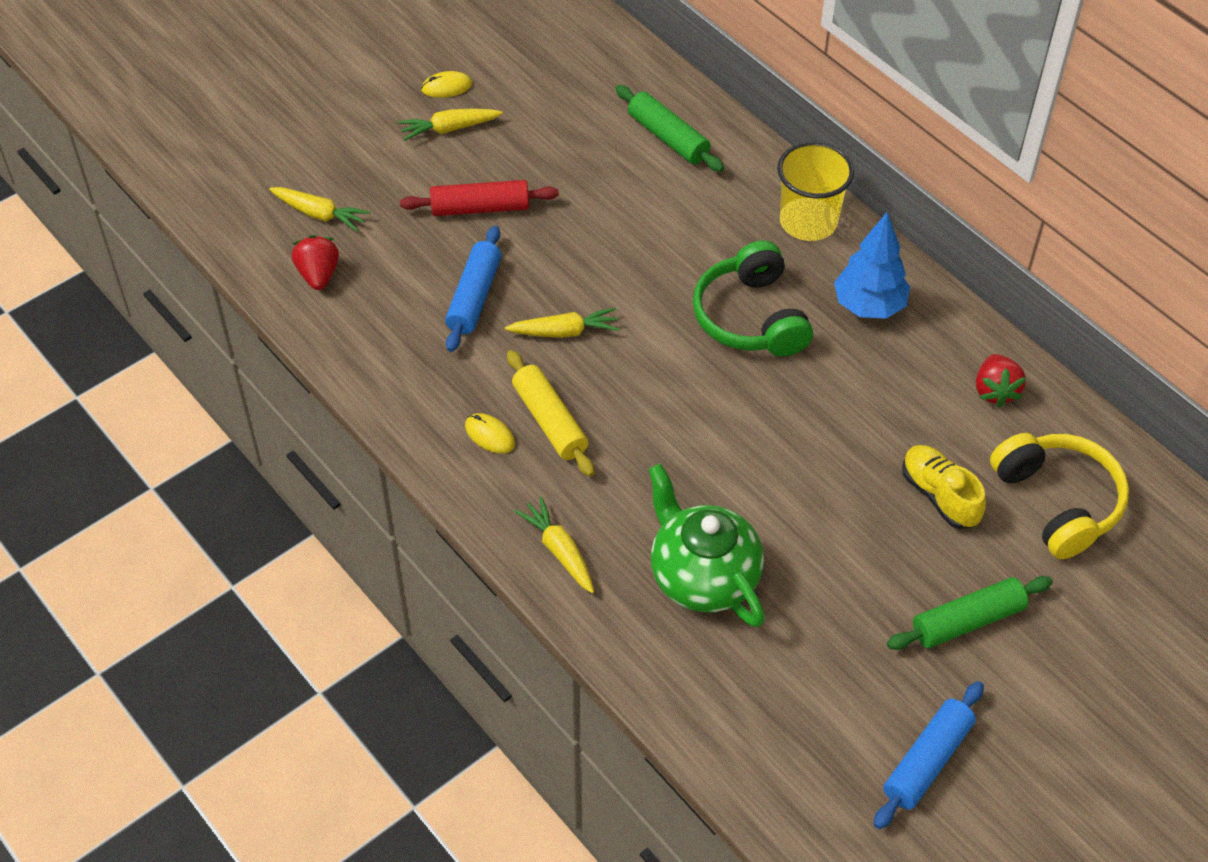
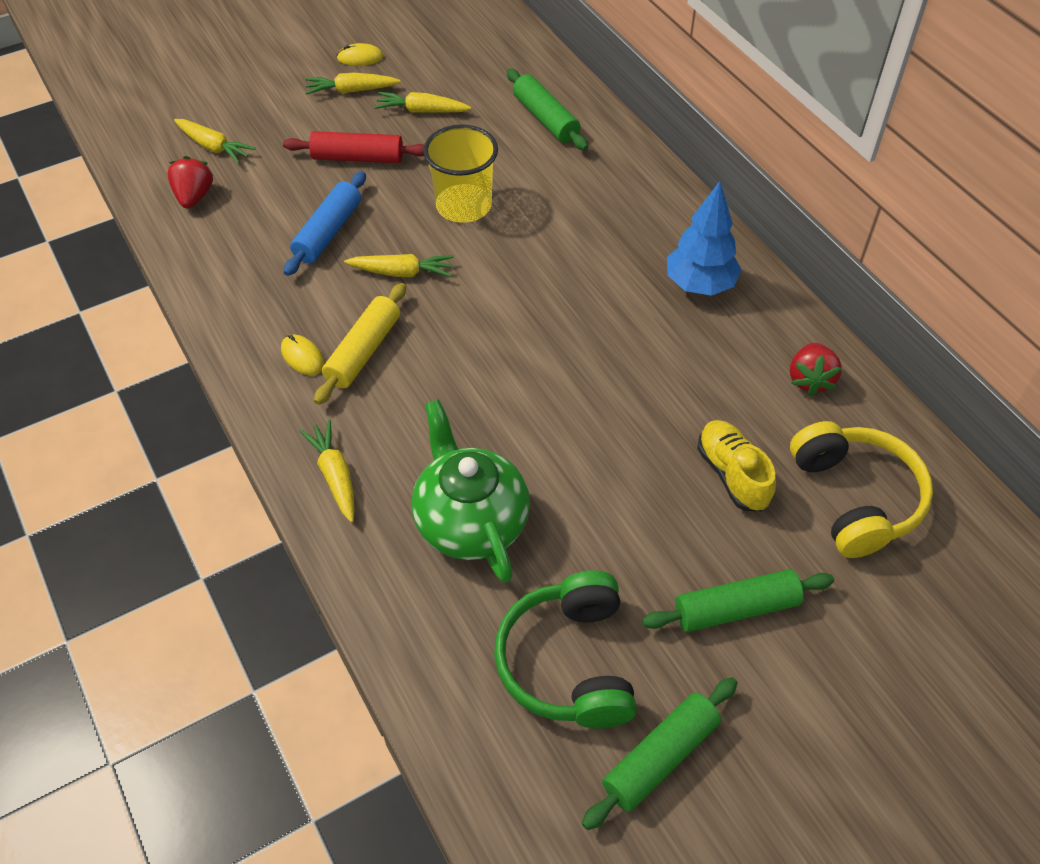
camera: 10 degrees right, 0 degrees up
yellow rolling pin [507,350,595,477] -> yellow rolling pin turned 45 degrees clockwise [314,283,406,405]
green headphones [693,240,813,356] -> green headphones moved to [494,571,637,729]
yellow cup [777,141,854,241] -> yellow cup moved to [423,124,498,223]
blue rolling pin [874,681,984,829] -> green rolling pin [582,677,738,830]
none -> yellow carrot [375,92,471,113]

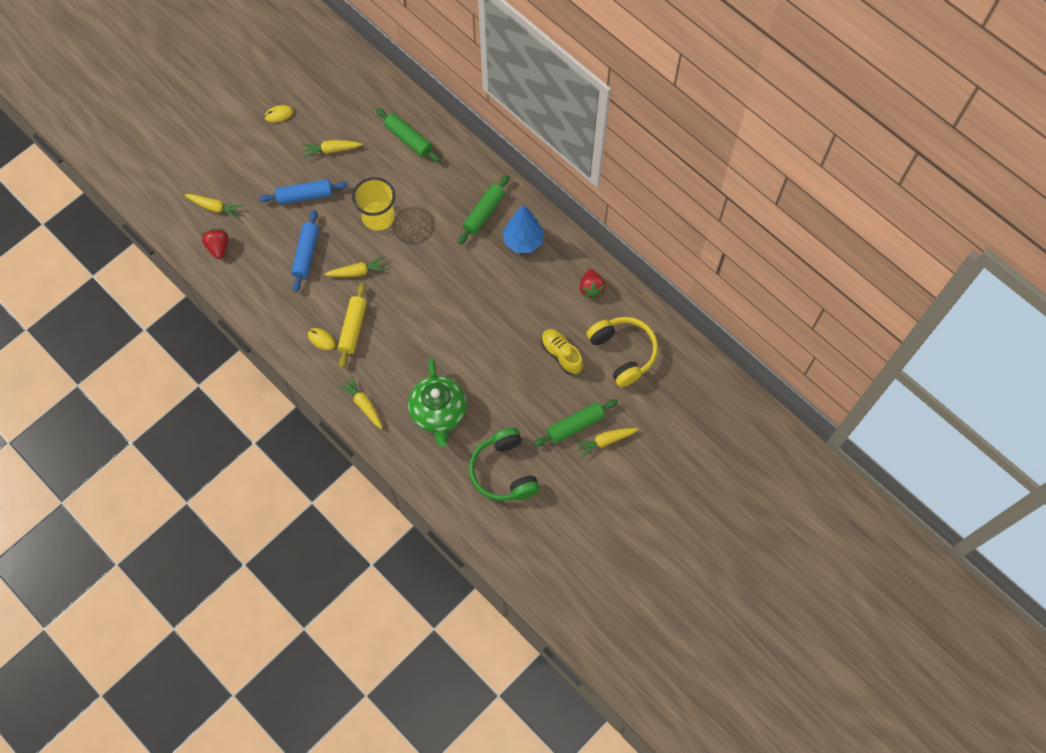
camera: 15 degrees left, 15 degrees up
red rolling pin [283,131,424,163] -> blue rolling pin [259,179,348,204]
yellow carrot [306,73,401,95] -> yellow carrot moved to [574,428,638,458]
green teapot [412,399,530,583] -> green teapot turned 150 degrees counterclockwise [408,358,467,447]
green rolling pin [582,677,738,830] -> green rolling pin moved to [458,175,509,244]

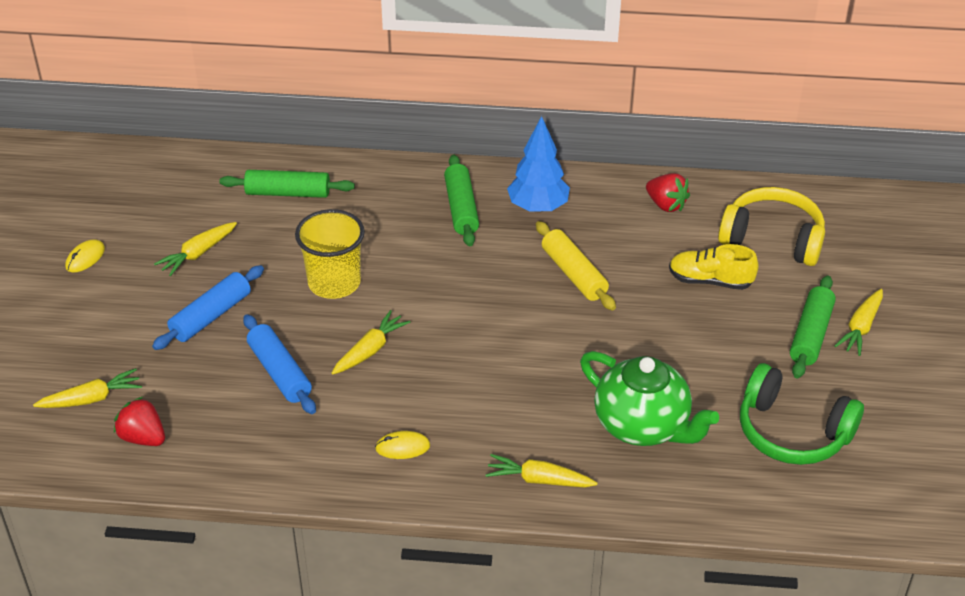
camera: 40 degrees left, 25 degrees down
yellow rolling pin [338,283,367,368] -> yellow rolling pin moved to [536,221,616,311]

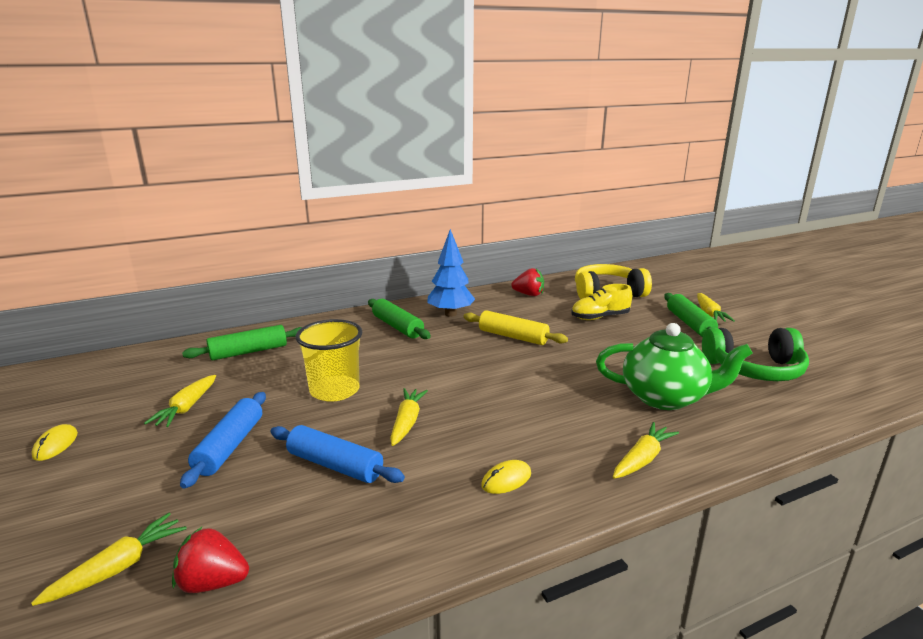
camera: 30 degrees left, 20 degrees down
yellow carrot [485,454,597,487] -> yellow carrot turned 150 degrees clockwise [613,422,679,479]

